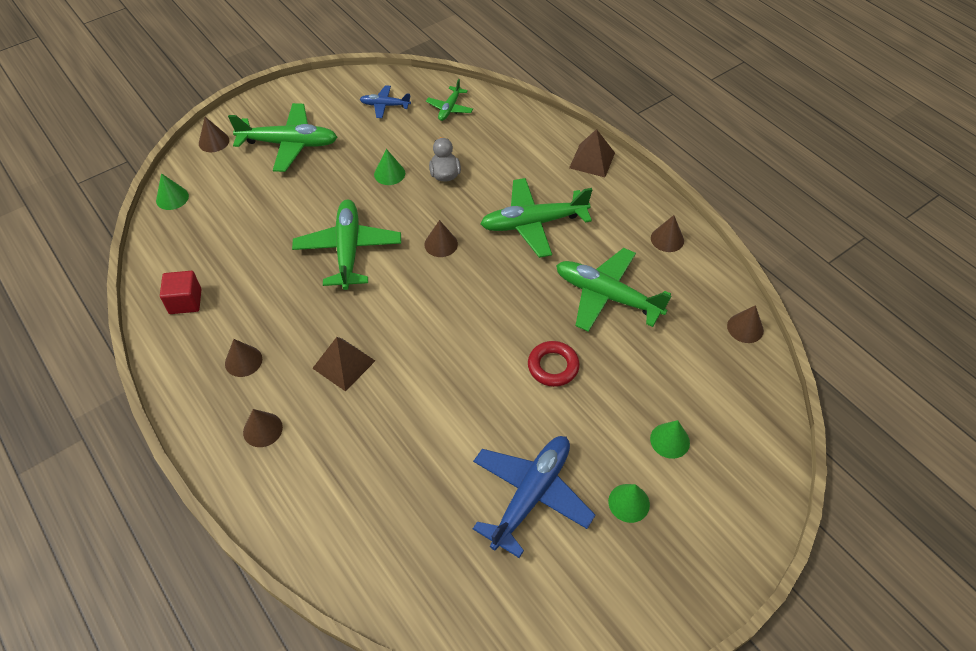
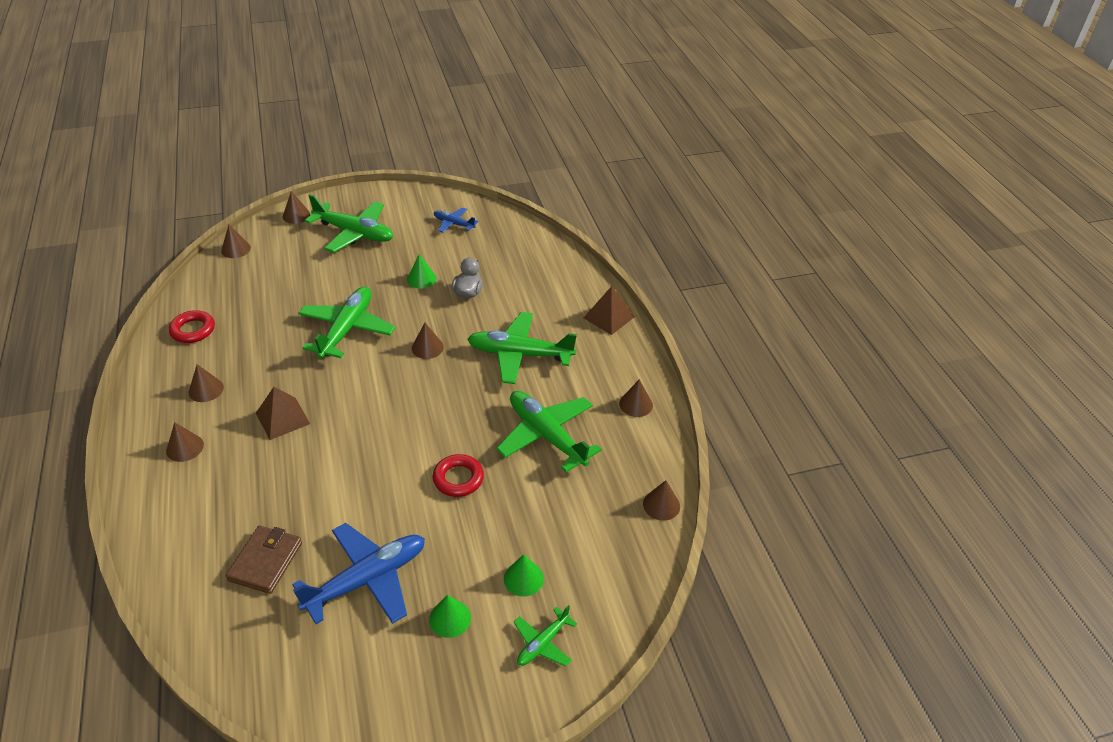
camera: 20 degrees right, 10 degrees down
green cone [156,173,189,210] -> brown cone [221,225,251,258]
red cube [160,271,201,314] -> red ring [169,310,215,343]
green plane [426,79,473,121] -> green plane moved to [514,605,577,666]
none -> brown wallet [226,526,302,594]

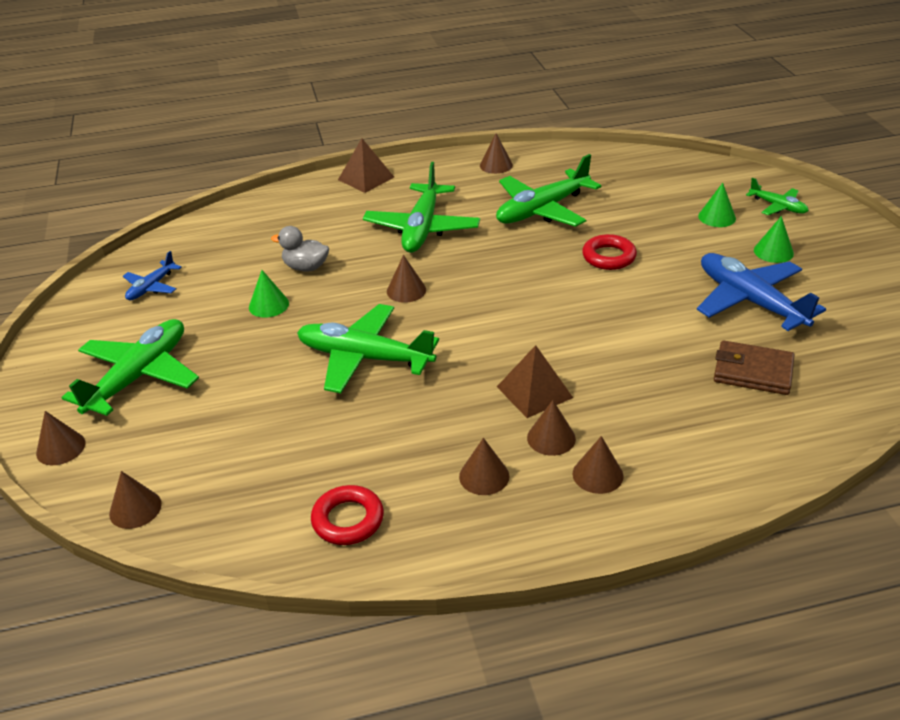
camera: 85 degrees left, 5 degrees down
brown cone [643,480,680,521] -> brown cone moved to [527,400,576,456]

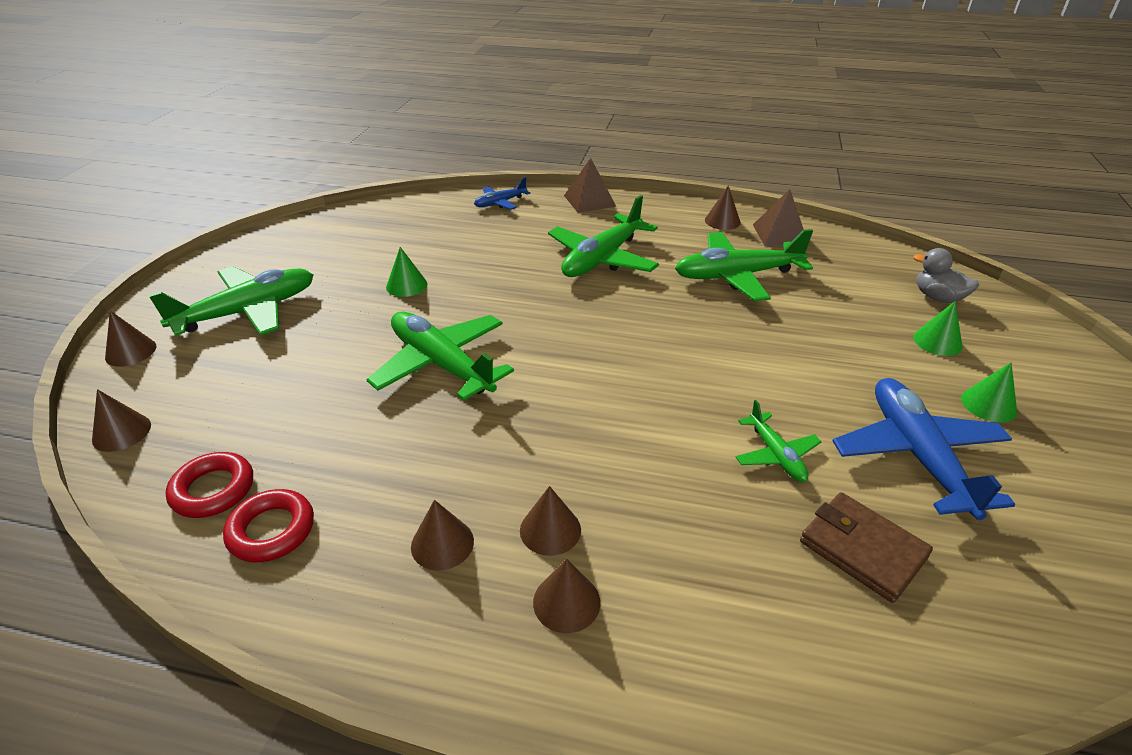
camera: 25 degrees right, 0 degrees up
blue plane [123,251,182,300] -> blue plane moved to [474,177,530,210]
grey duck [271,226,329,272] -> grey duck moved to [913,248,979,303]
brown cone [387,255,426,303] -> none
brown pyramid [497,345,573,418] -> brown pyramid moved to [753,189,809,246]
red ring [582,234,637,270] -> red ring moved to [166,452,253,518]
green plane [746,178,809,215] -> green plane moved to [736,400,821,482]

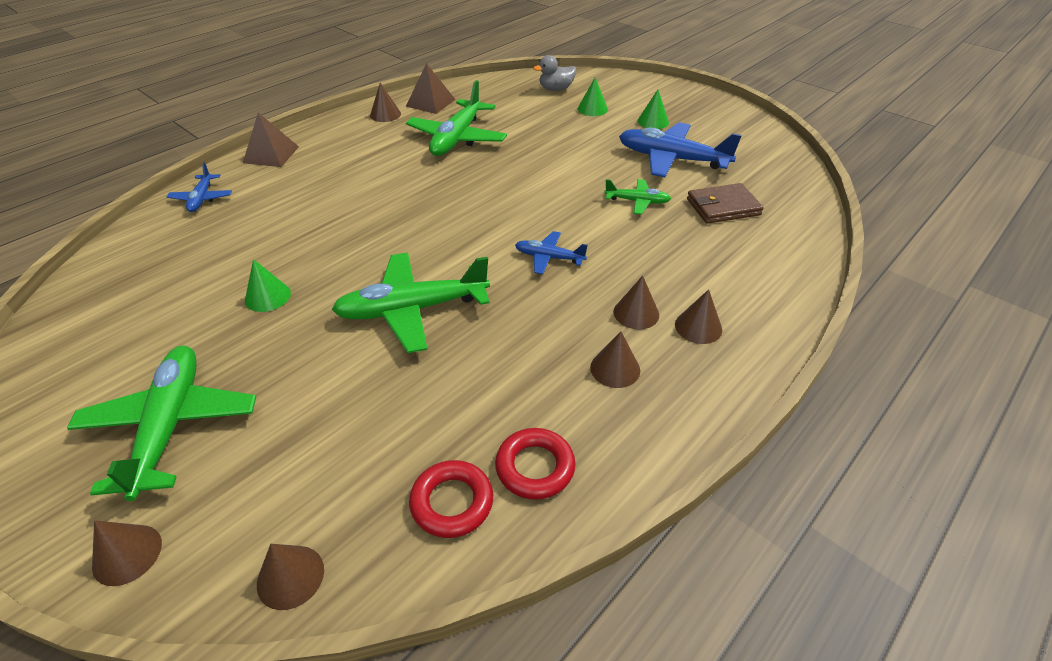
camera: 60 degrees left, 5 degrees up
green plane [548,195,659,277] -> none
none -> blue plane [515,231,588,274]

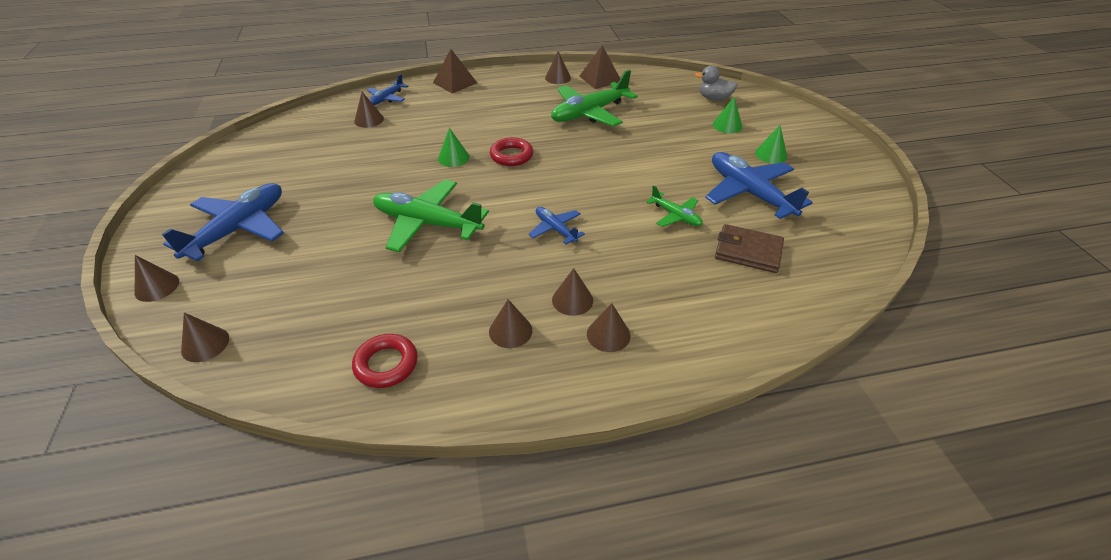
camera: 35 degrees right, 0 degrees up
green plane [67,346,256,501] -> blue plane [162,183,284,262]
green cone [245,259,291,312] -> green cone moved to [438,128,470,167]
red ring [409,460,493,538] -> red ring moved to [490,137,533,166]
none -> brown cone [354,92,384,128]

